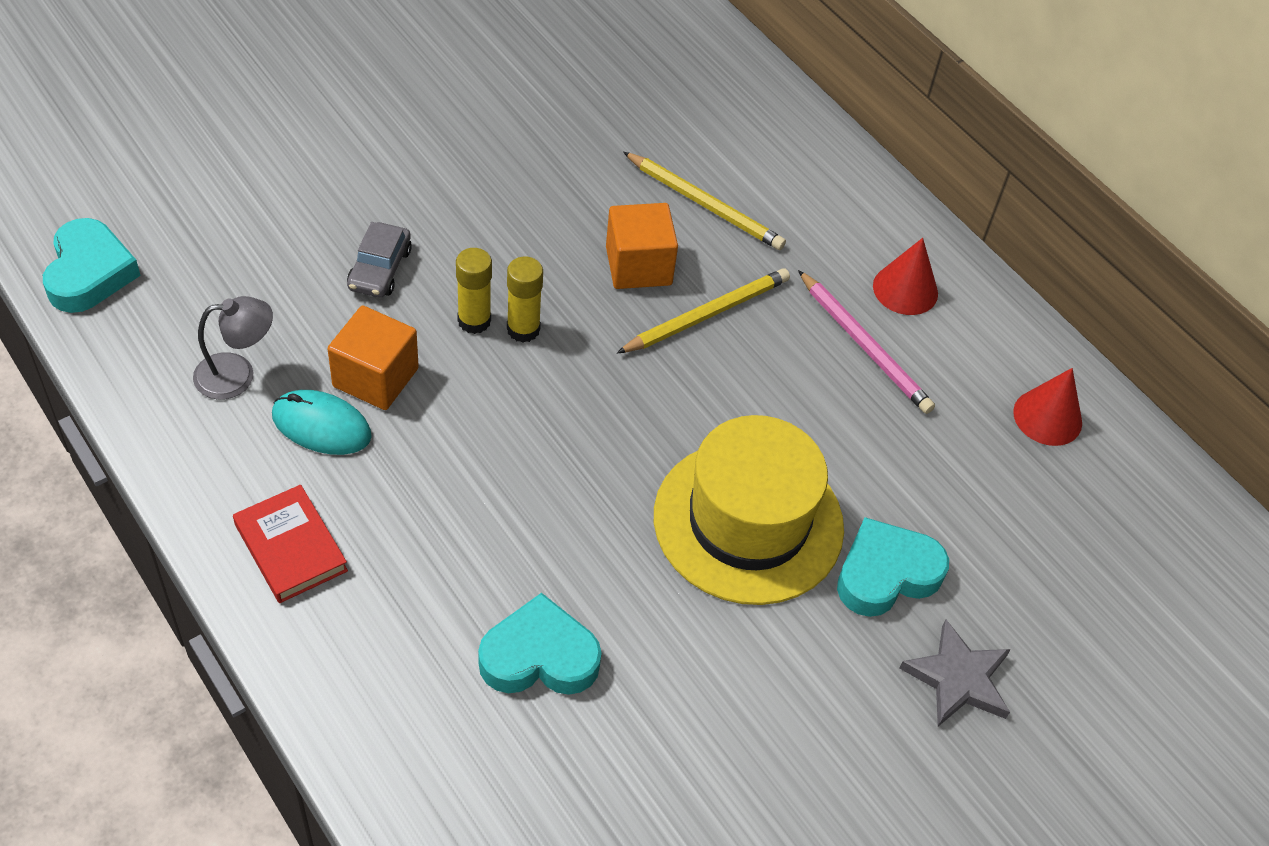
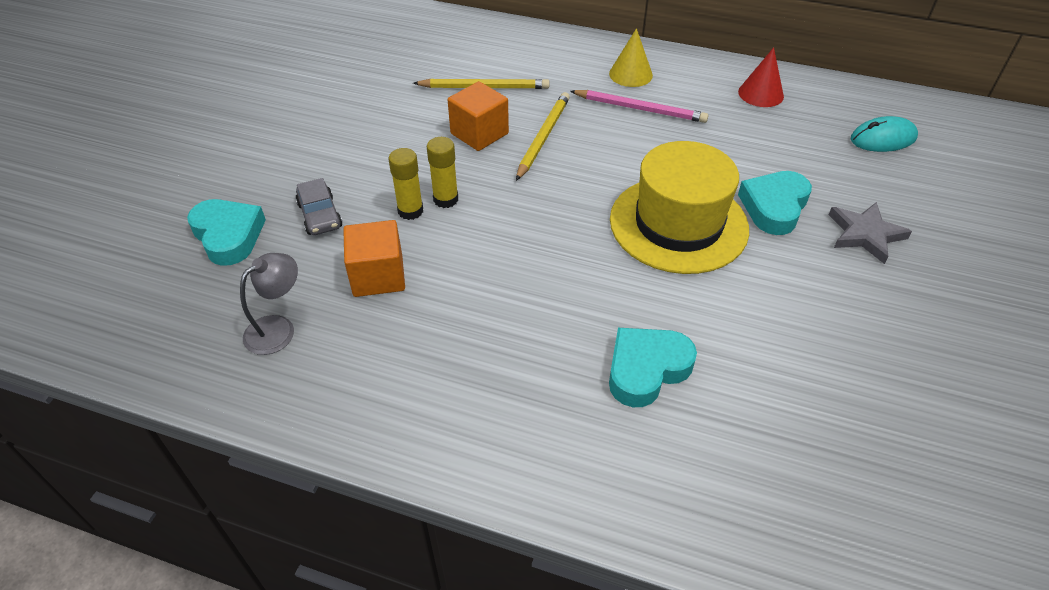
camera: 30 degrees left, 5 degrees down
turquoise heart [43,218,141,313] -> turquoise heart moved to [187,199,266,266]
red book [233,485,348,603] -> none
turquoise mouse [272,390,372,455] -> turquoise mouse moved to [851,116,918,152]
red cone [873,238,938,315] -> yellow cone [609,28,653,87]

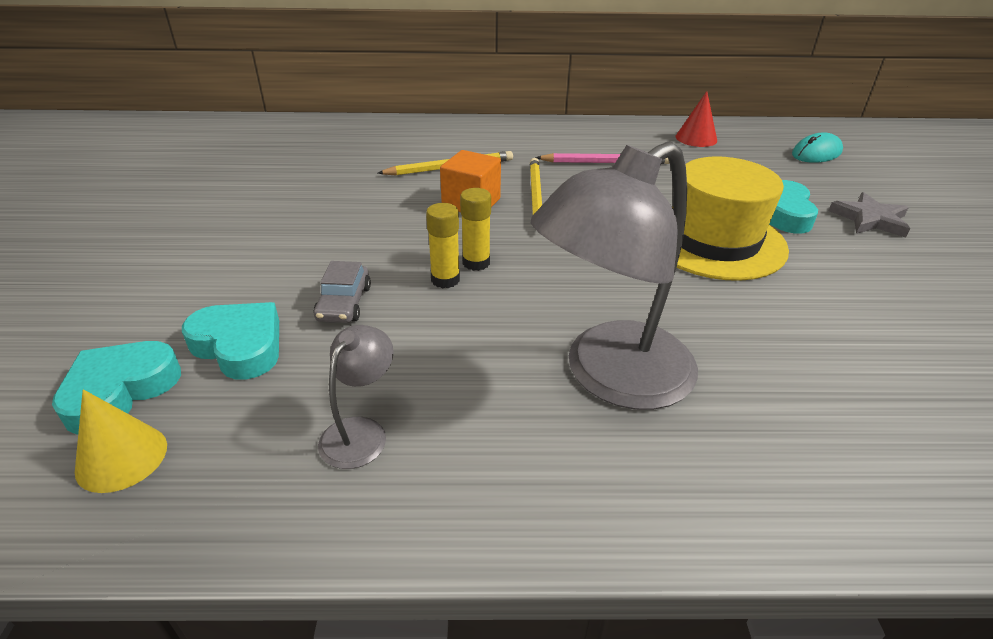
camera: 20 degrees left, 10 degrees down
grey car [296,178,342,235] -> grey car turned 45 degrees clockwise [313,261,371,323]
orange cube [343,220,405,297] -> none
yellow cone [609,28,653,87] -> yellow cone moved to [75,389,167,493]
turquoise heart [609,328,697,407] -> turquoise heart moved to [52,341,181,435]
none -> grey lamp [531,142,698,410]

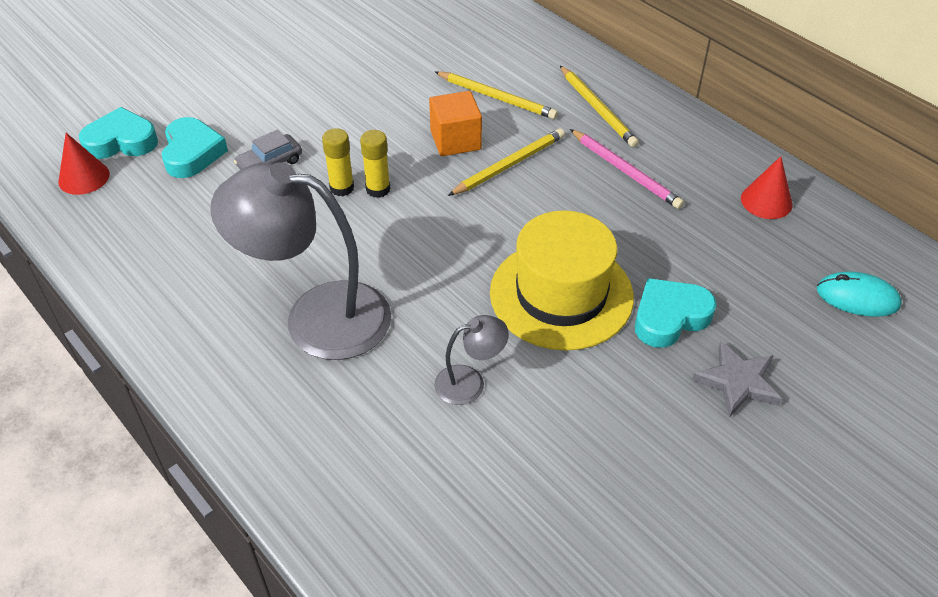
camera: 50 degrees right, 10 degrees up
yellow cone [75,389,167,493] -> red cone [58,133,110,195]
grey lamp [318,325,394,469] -> grey lamp moved to [434,315,509,405]
none -> yellow pencil [560,66,639,147]

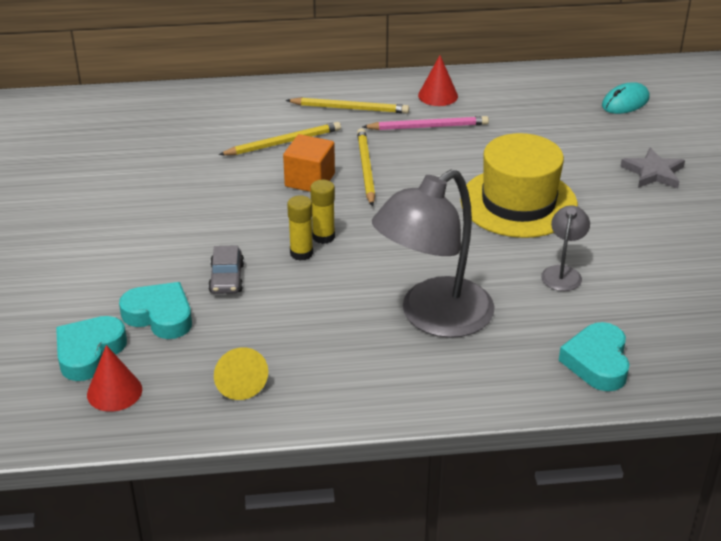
camera: 55 degrees left, 10 degrees down
turquoise heart [635,278,716,348] -> turquoise heart moved to [559,322,630,391]
red cone [741,156,793,219] -> red cone moved to [418,55,458,106]
none -> yellow cone [214,347,268,400]

